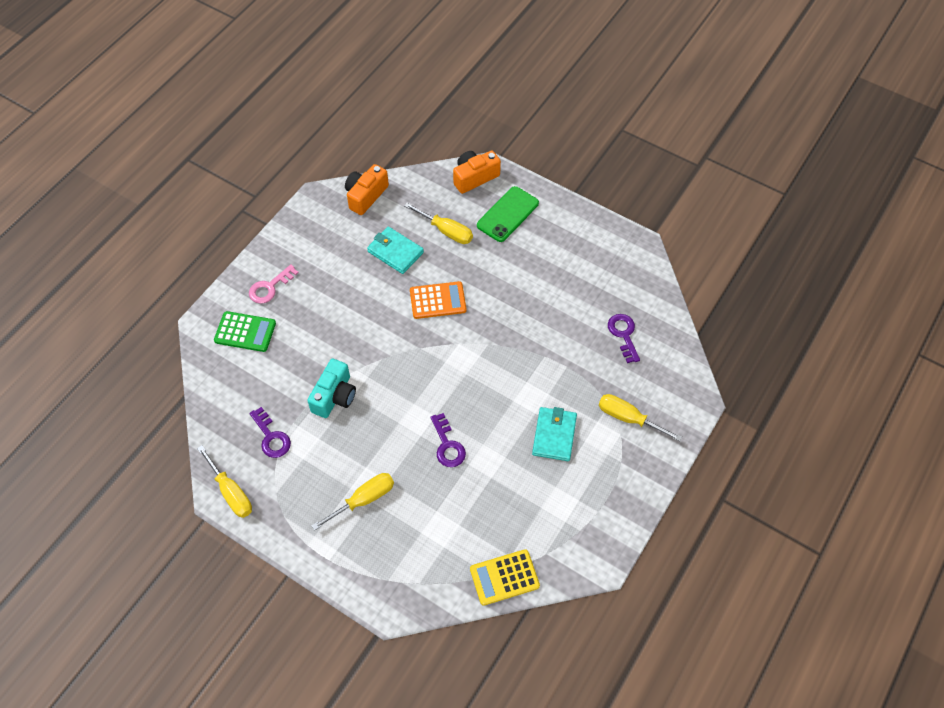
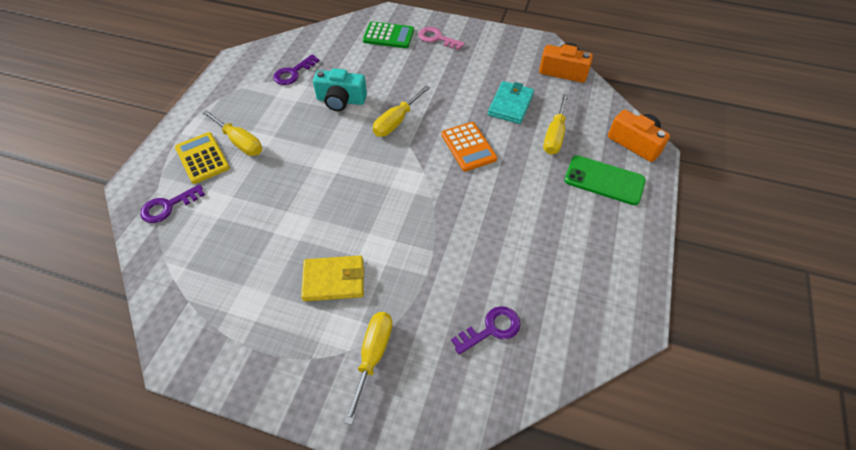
camera: 75 degrees right, 5 degrees down
yellow screwdriver [197,445,252,518] -> yellow screwdriver moved to [373,86,430,137]
green calculator [214,311,276,352] -> green calculator turned 75 degrees counterclockwise [363,22,414,48]
purple key [431,413,466,467] -> purple key moved to [140,184,205,223]
yellow calculator [470,549,540,606] -> yellow calculator moved to [175,132,230,184]
turquoise wallet [532,407,577,461] -> yellow wallet [301,255,364,301]

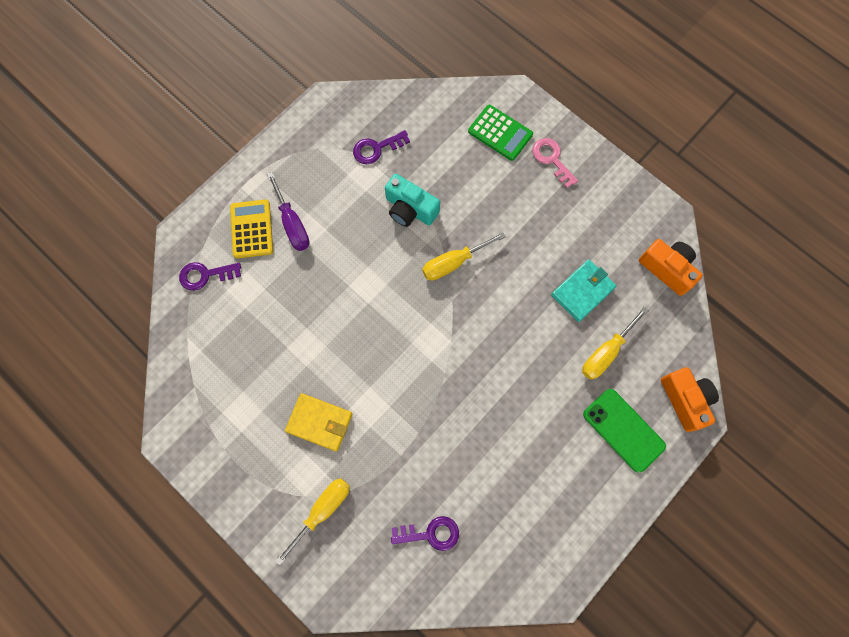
camera: 25 degrees right, 20 degrees up
yellow screwdriver [202,110,262,156] -> purple screwdriver [267,172,309,251]
orange calculator [441,122,497,171] -> none

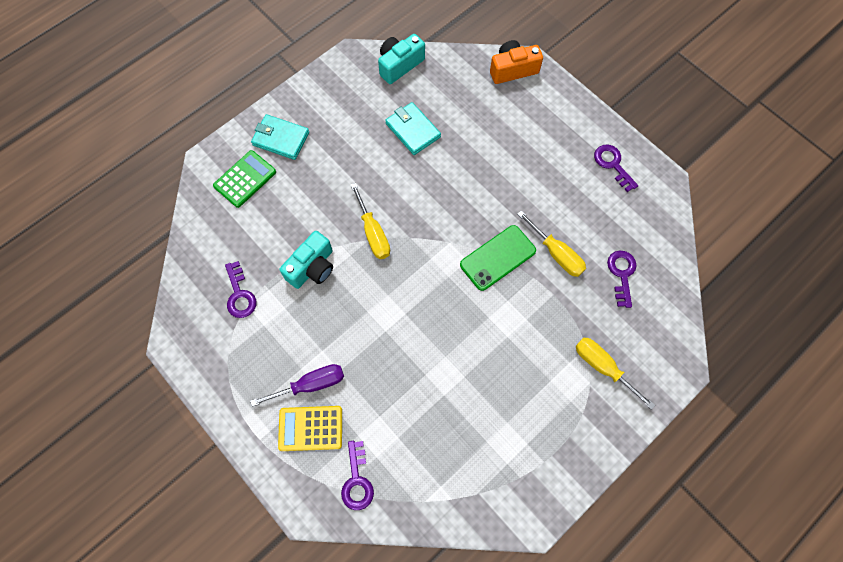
camera: 85 degrees left, 5 degrees down
yellow wallet [285,393,352,452] -> none
pink key [532,138,578,188] -> turquoise wallet [251,114,309,160]
yellow screwdriver [582,307,649,380] -> yellow screwdriver moved to [517,211,586,277]
green phone [583,389,666,473] -> green phone moved to [460,225,536,291]
orange camera [639,239,703,296] -> turquoise camera [378,34,425,84]
none -> purple key [594,145,638,192]

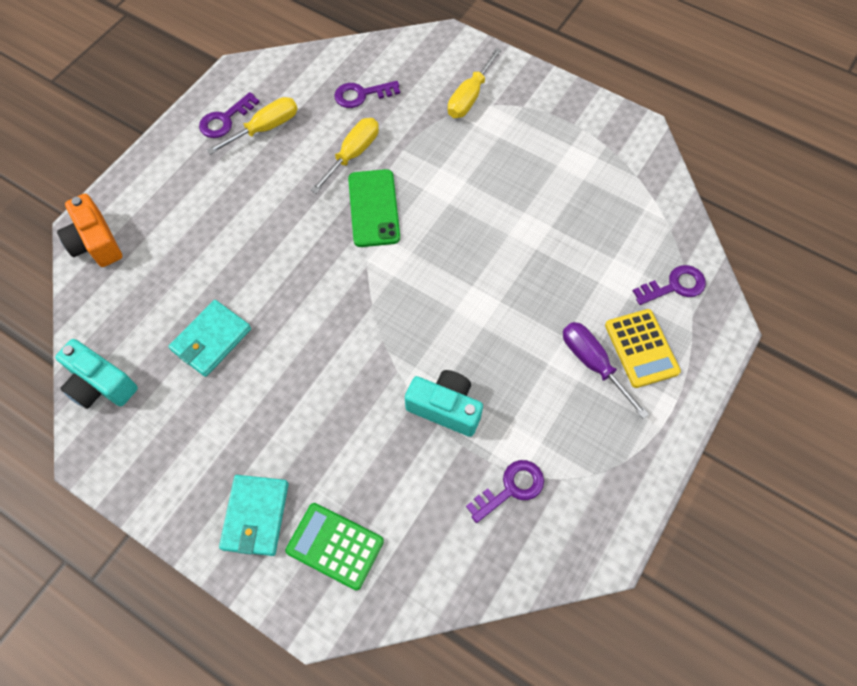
camera: 105 degrees left, 5 degrees down
yellow screwdriver [351,183,390,259] -> yellow screwdriver moved to [207,97,297,155]
green phone [460,225,536,291] -> green phone turned 45 degrees clockwise [348,169,400,247]

